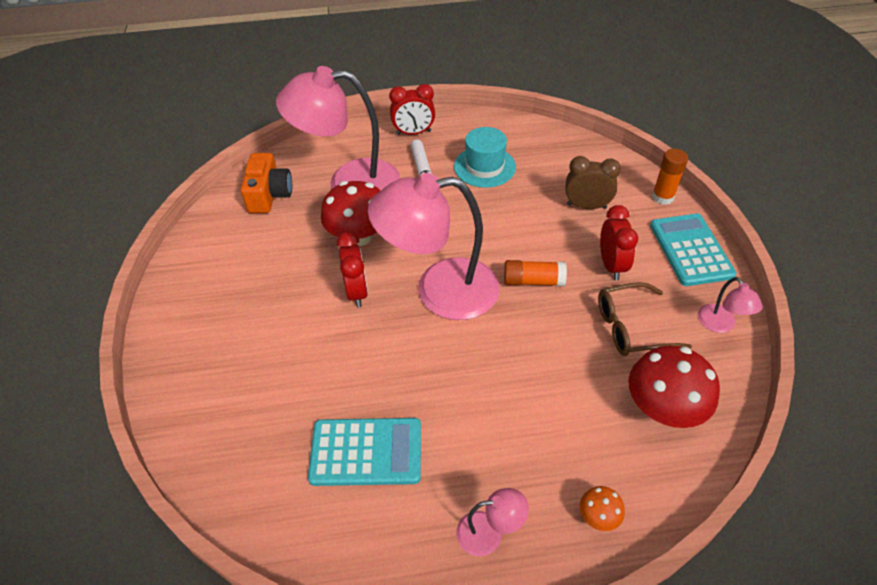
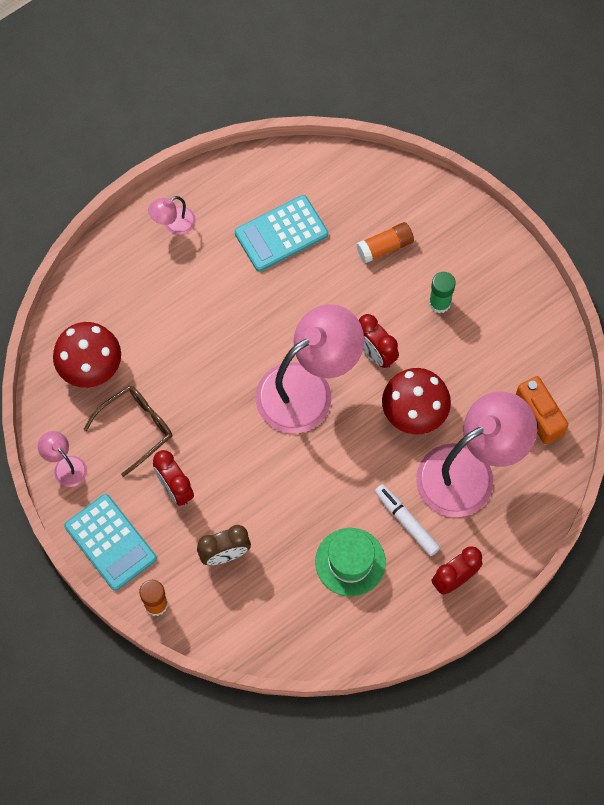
camera: 150 degrees right, 20 degrees up
turquoise hat [454,127,516,188] -> green hat [315,528,386,597]
orange glue stick [504,260,567,286] -> orange glue stick moved to [356,222,414,263]
orange mushroom [580,486,625,531] -> none
none -> green glue stick [429,272,456,313]

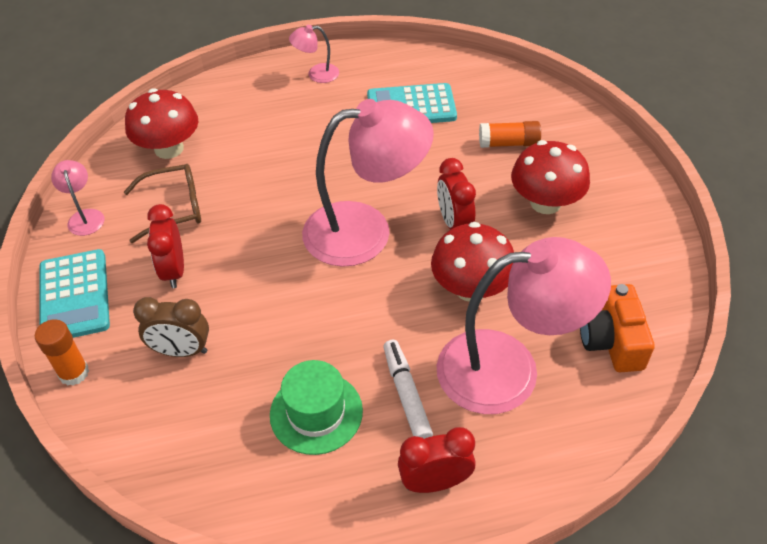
camera: 25 degrees right, 20 degrees down
green glue stick [429,272,456,313] -> red mushroom [511,140,590,214]

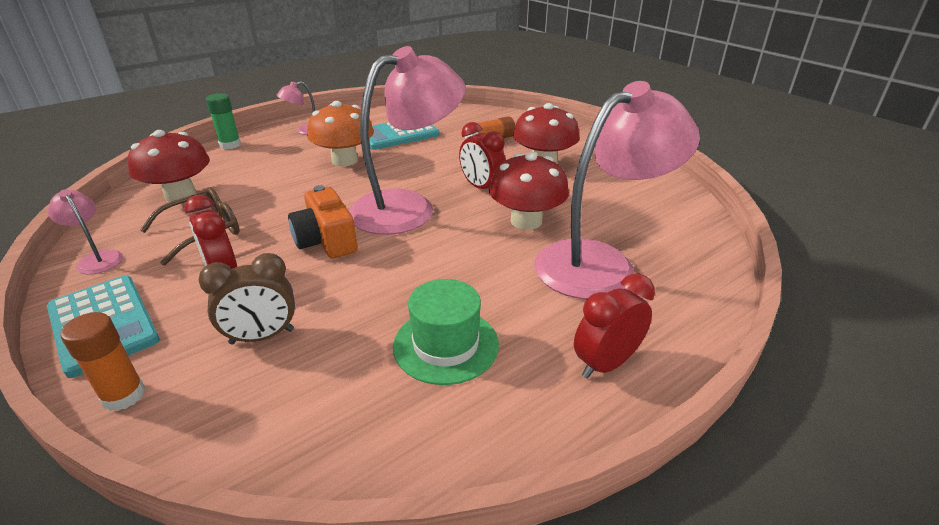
camera: 25 degrees left, 15 degrees down
white marker [383,340,433,439] -> none
orange camera [580,284,655,372] -> orange camera moved to [288,185,358,258]
none -> green glue stick [206,93,241,149]
none -> orange mushroom [307,101,374,166]

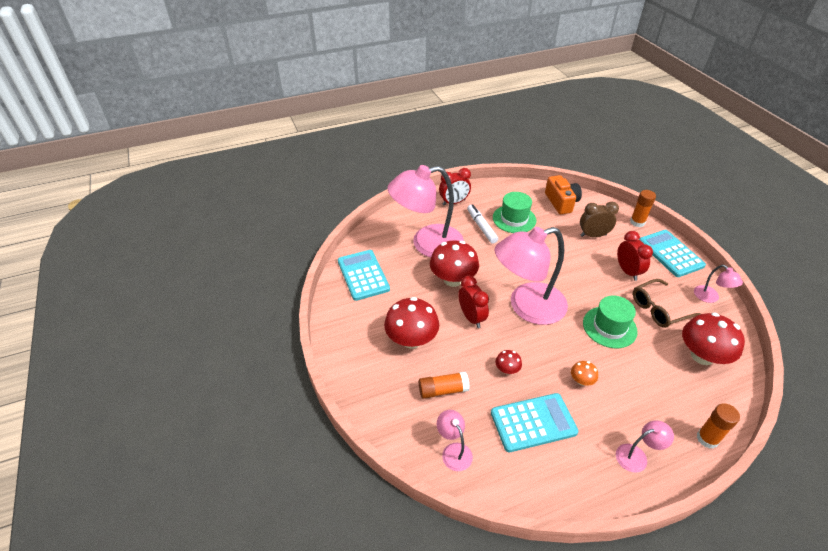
camera: 165 degrees left, 10 degrees up
green glue stick [206,93,241,149] -> orange glue stick [697,403,740,449]
orange camera [288,185,358,258] -> orange camera moved to [545,175,582,214]
orange mushroom [307,101,374,166] -> orange mushroom [571,361,598,386], size x0.46
none -> turquoise calculator [338,250,390,301]
none -> pink lamp [437,410,473,471]
none -> white marker [467,204,498,244]
none -> red mushroom [495,350,522,374]
none -> green hat [583,295,638,348]

